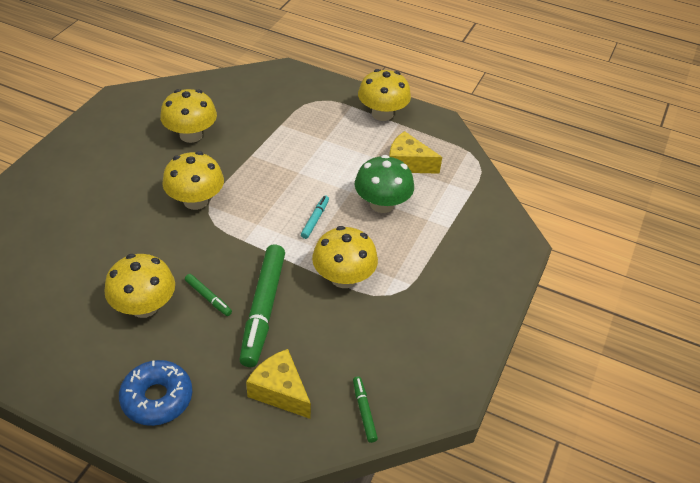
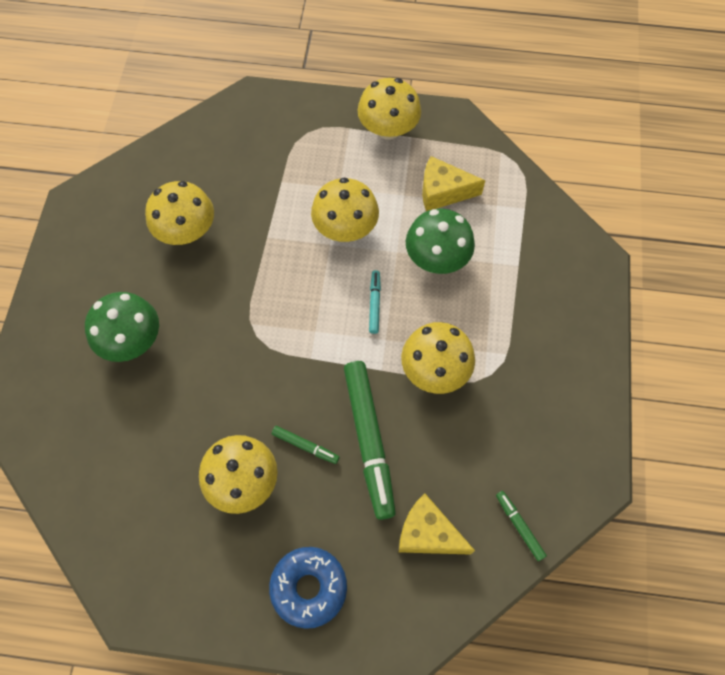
camera: 15 degrees left, 20 degrees up
yellow mushroom [162,151,224,210] -> yellow mushroom moved to [311,178,379,242]
none -> green mushroom [85,292,159,362]

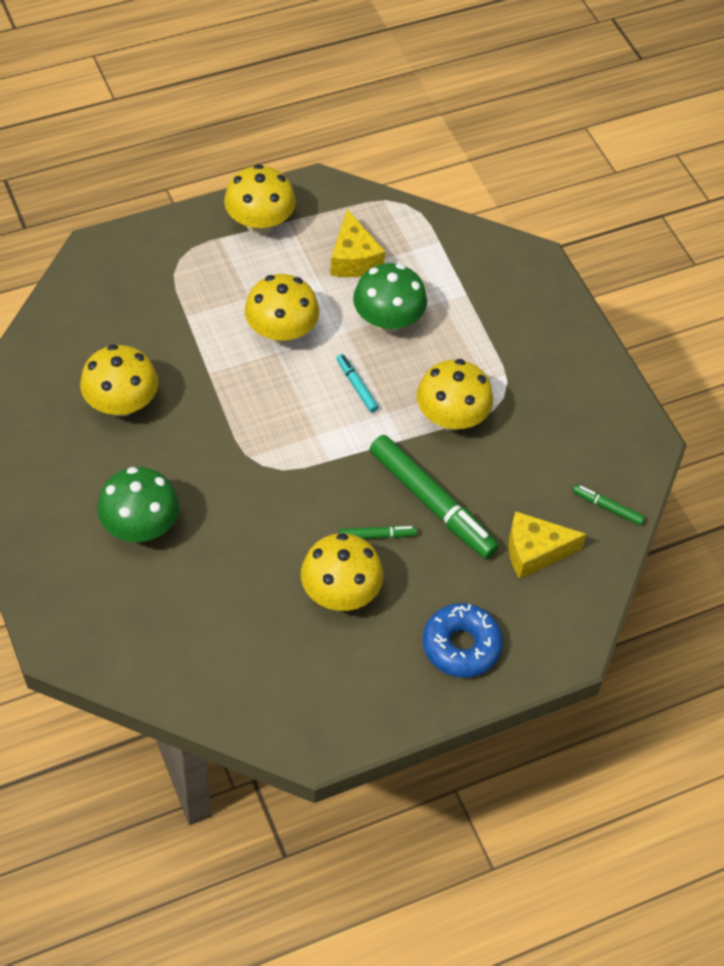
camera: 35 degrees left, 10 degrees down
yellow cheese [422,156,485,211] -> yellow cheese turned 75 degrees counterclockwise [330,209,385,277]

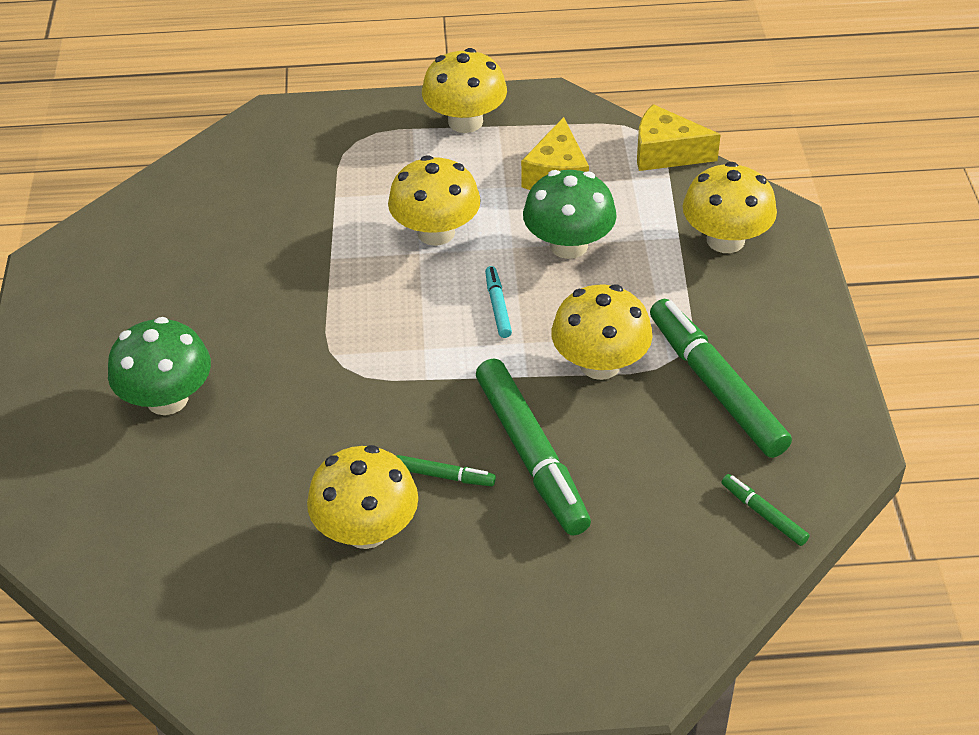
camera: 25 degrees right, 10 degrees down
yellow mushroom [80,344,158,417] -> yellow mushroom moved to [683,162,777,253]
blue donut [423,603,503,678] -> none
yellow cheese [509,511,587,579] -> yellow cheese moved to [637,104,720,171]
none -> green marker [650,299,792,458]

